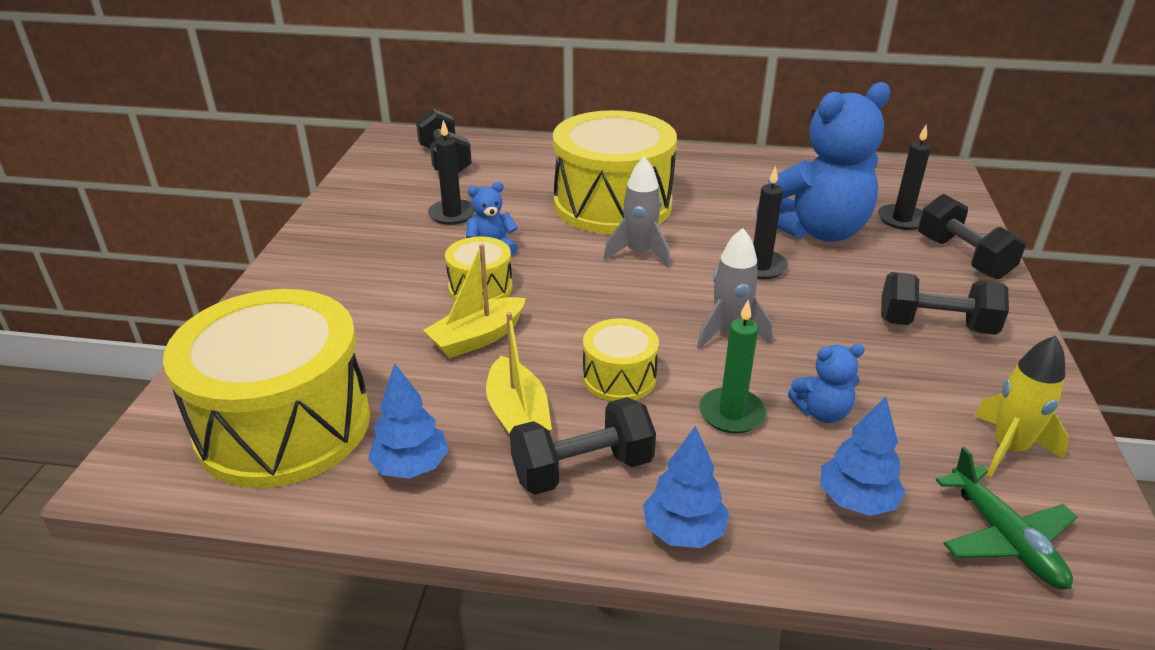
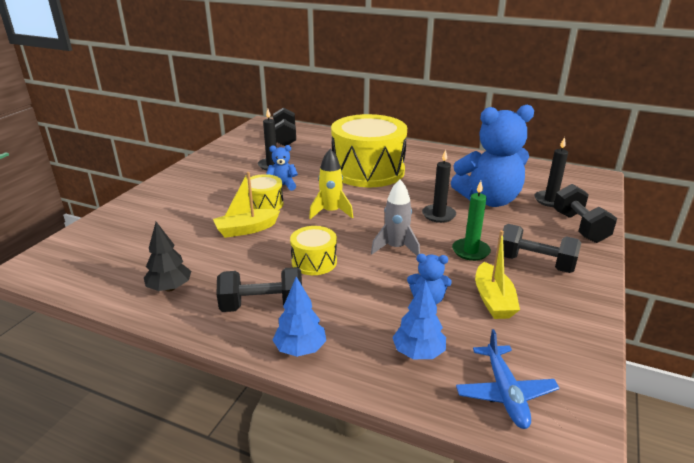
camera: 15 degrees right, 5 degrees down
yellow drum [163,289,370,488] -> none
blue tree [368,363,449,479] -> black tree [144,222,191,292]
yellow boat [486,312,552,434] -> yellow boat moved to [475,230,520,319]
grey rocket [603,157,670,268] -> none
green candle [699,300,766,434] -> green candle moved to [452,181,491,261]
green plane [936,447,1077,589] -> blue plane [456,329,560,429]
yellow rocket [974,335,1069,478] -> yellow rocket moved to [309,149,353,219]

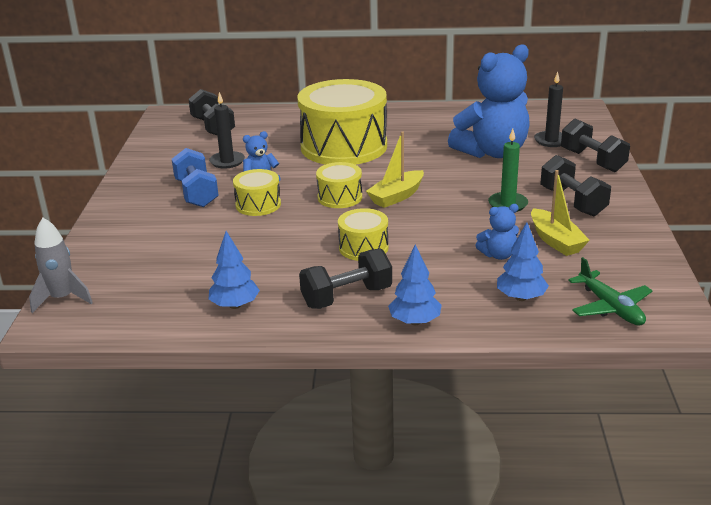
camera: 20 degrees left, 0 degrees up
black tree [144,222,191,292] -> blue tree [209,231,260,309]
yellow boat [213,172,280,238] -> yellow boat moved to [366,131,424,208]
yellow rocket [309,149,353,219] -> yellow drum [316,162,362,208]
grey rocket [371,180,420,256] -> grey rocket moved to [29,218,93,313]
black candle [422,149,456,223] -> none
blue plane [456,329,560,429] -> green plane [568,257,653,326]
black dumbbell [503,224,582,273] -> black dumbbell turned 60 degrees clockwise [540,155,611,216]
none -> blue dumbbell [172,148,219,207]

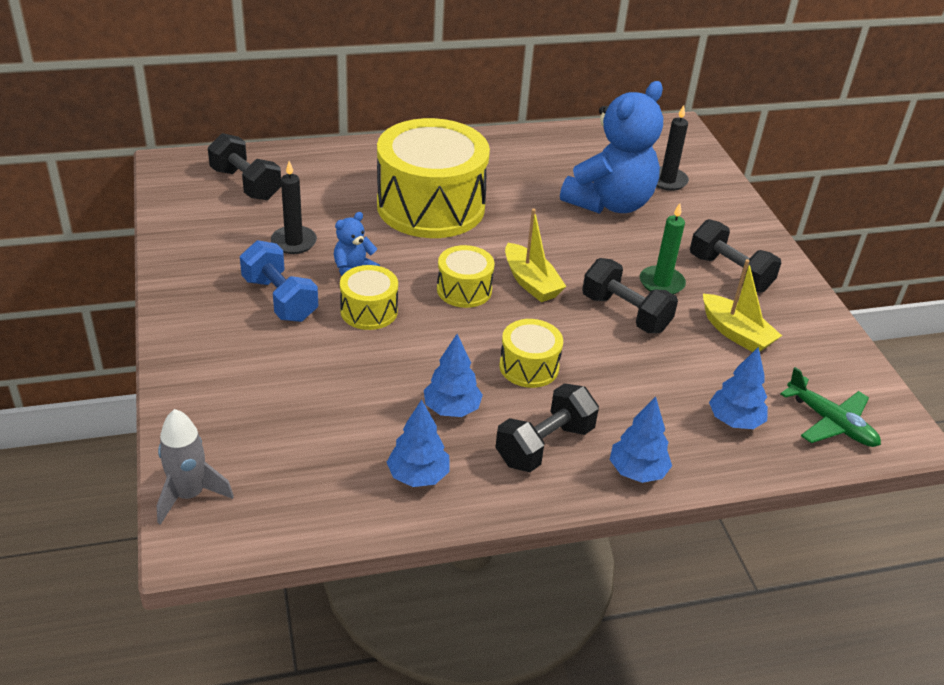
camera: 20 degrees left, 10 degrees up
yellow boat [366,131,424,208] -> yellow boat turned 60 degrees counterclockwise [505,209,566,302]
blue teddy bear [475,204,519,260] -> none
black dumbbell [561,118,630,172] -> black dumbbell moved to [582,258,678,333]
none -> blue tree [424,334,483,417]

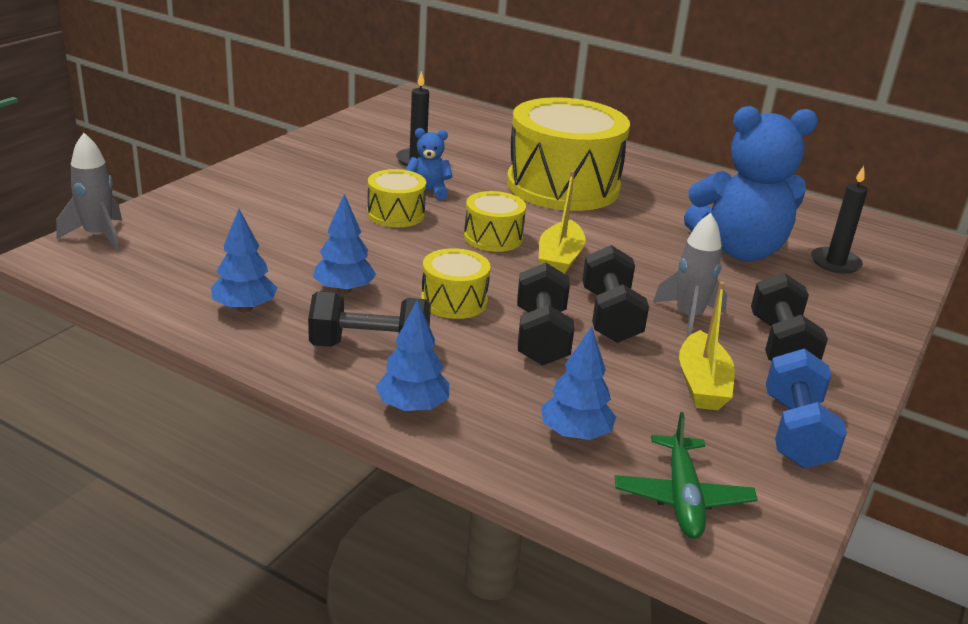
camera: 45 degrees right, 10 degrees down
black dumbbell [208,133,281,200] -> black dumbbell moved to [517,263,574,365]
blue dumbbell [240,240,318,322] -> blue dumbbell moved to [766,348,847,468]
green candle [640,203,686,295] -> grey rocket [653,213,727,339]

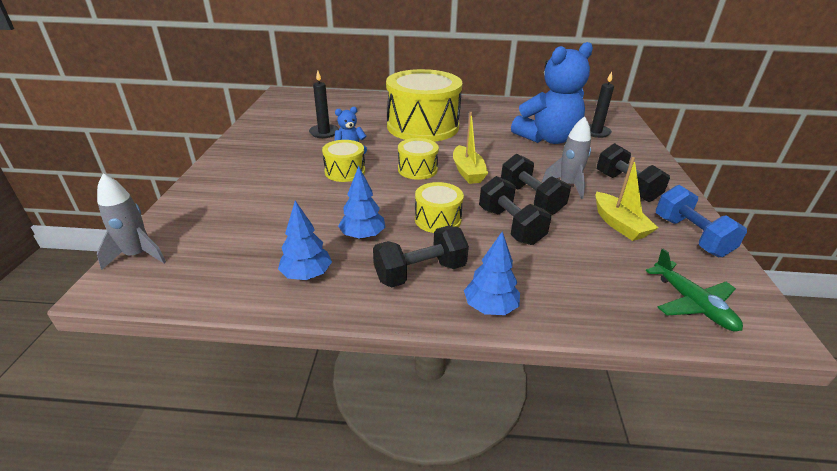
camera: 25 degrees left, 5 degrees up
blue tree [541,327,616,440] -> none

